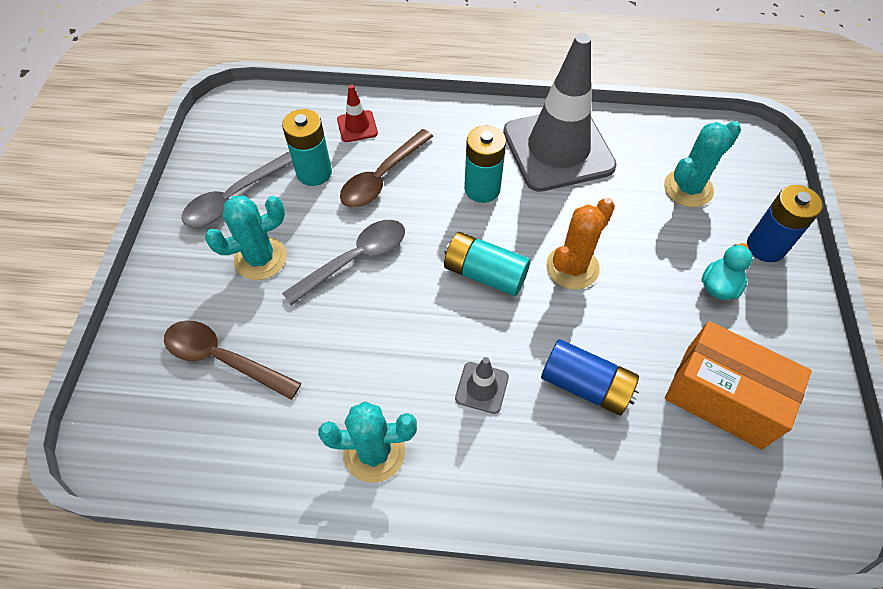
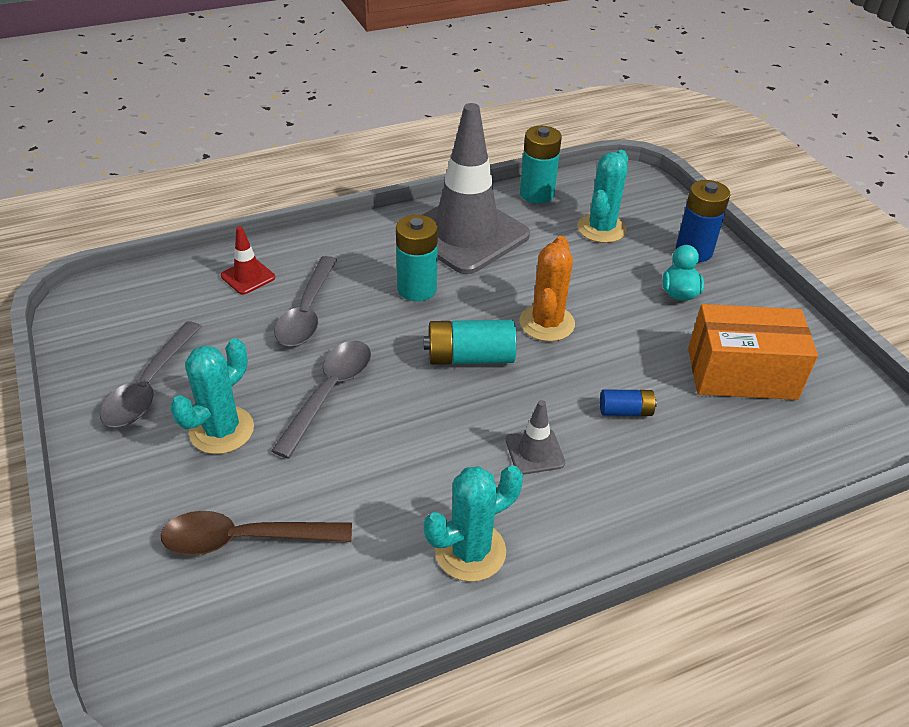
camera: 30 degrees left, 15 degrees down
turquoise battery [282,109,332,186] -> turquoise battery moved to [520,126,562,204]
brown spoon [340,129,433,207] -> grey spoon [274,256,337,346]
blue battery [541,339,639,416] -> blue battery [600,390,657,416], size x0.57

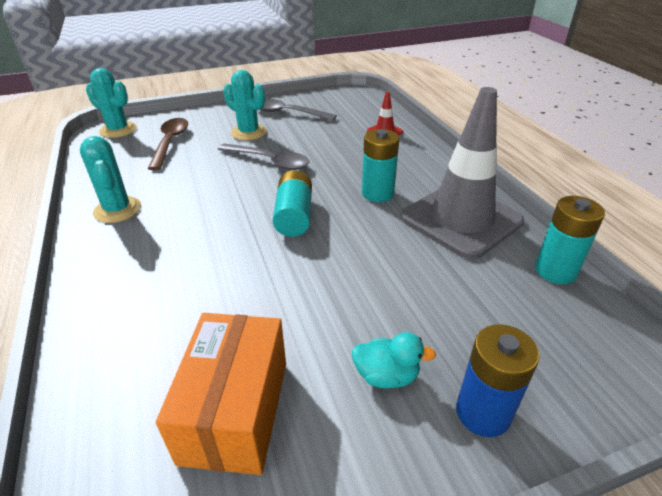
camera: 95 degrees right, 5 degrees down
grey spoon [274,256,337,346] -> none
grey traffic cone [506,400,565,475] -> none
orange cactus [519,236,575,342] -> none
turquoise cactus [577,150,628,243] -> turquoise cactus moved to [86,68,136,138]
blue battery [600,390,657,416] -> none

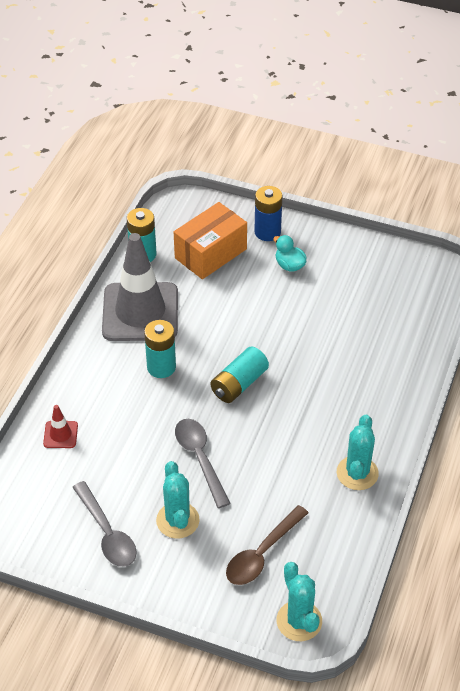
camera: 140 degrees left, 10 degrees up
orange box [156,313,286,475] -> orange box moved to [174,202,247,279]

